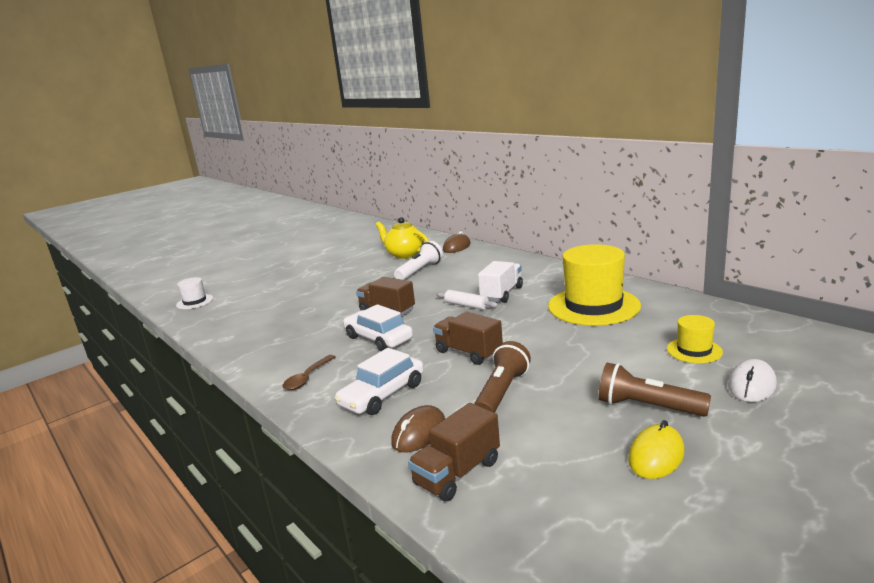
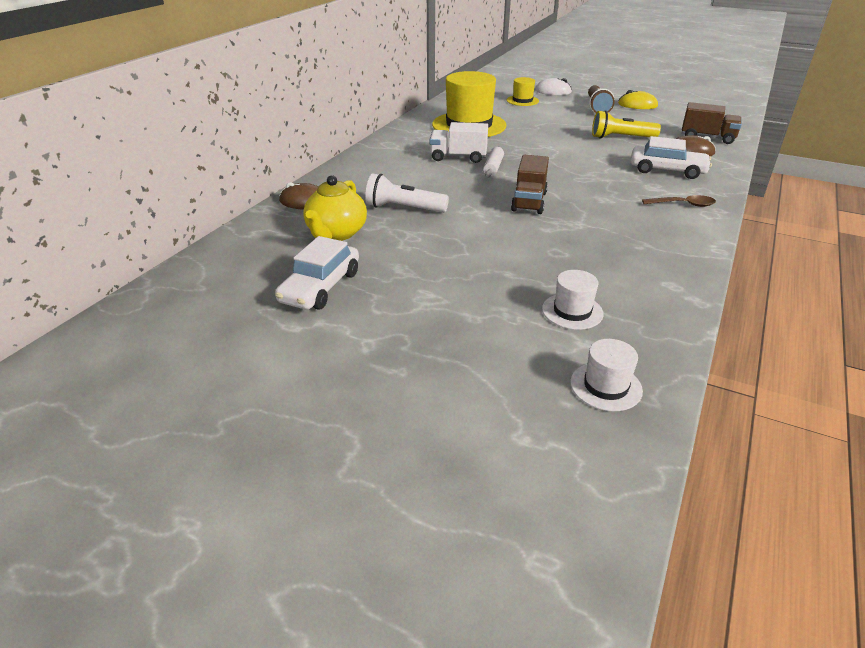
camera: 115 degrees left, 15 degrees up
white car [343,304,413,351] -> white car moved to [275,236,359,310]
brown truck [433,312,503,365] -> none
brown flashlight [474,341,531,413] -> yellow flashlight [592,110,661,139]
none -> white hat [542,270,604,330]

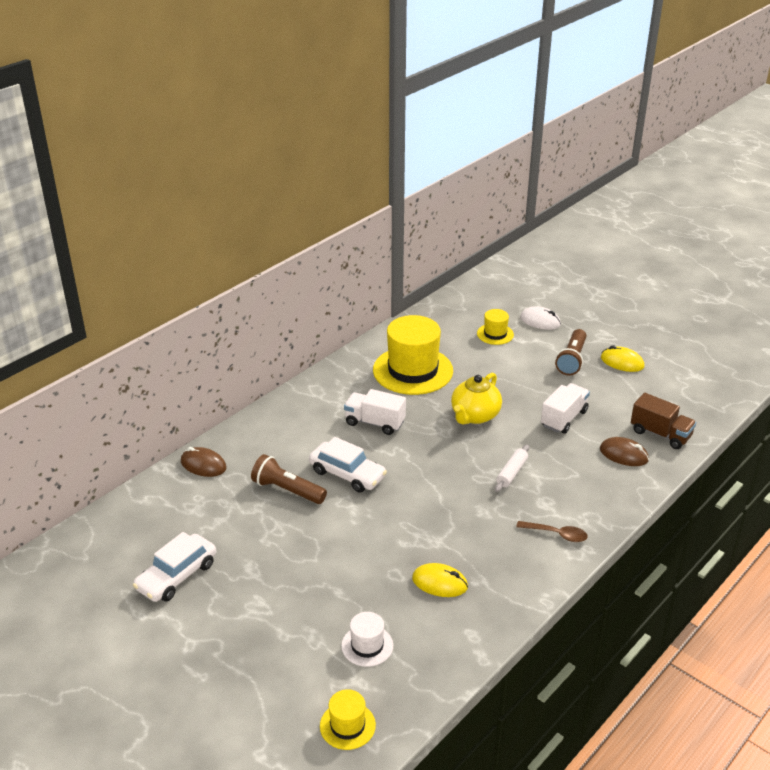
camera: 15 degrees right, 0 degrees up
yellow teapot [303,175,367,241] -> yellow teapot moved to [451,373,502,424]
white flashlight [365,173,449,213] -> brown flashlight [251,454,327,504]
white rolling pin [483,146,504,177] -> white rolling pin moved to [495,444,529,492]
brown truck [511,155,549,214] -> none
white hat [570,339,643,411] -> yellow hat [320,689,376,750]
yellow flashlight [592,110,661,139] -> white truck [541,383,590,434]
white car [631,136,712,179] -> white car moved to [309,437,387,493]
none -> yellow mouse [412,563,468,597]

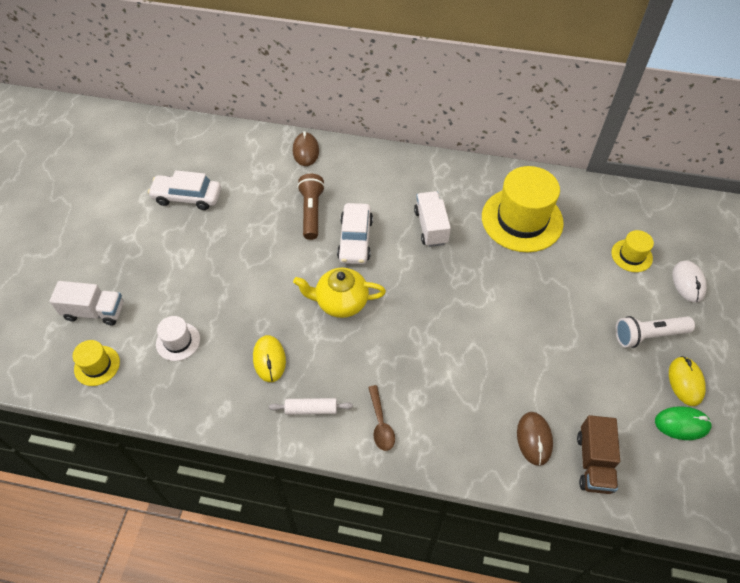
camera: 60 degrees right, 20 degrees up
yellow teapot [451,373,502,424] -> yellow teapot moved to [293,268,386,318]
white rolling pin [495,444,529,492] -> white rolling pin moved to [269,398,353,415]
white truck [541,383,590,434] -> white truck moved to [50,281,124,325]
brown flashlight [555,329,586,376] -> white flashlight [615,316,695,348]
none -> green mouse [655,406,712,440]

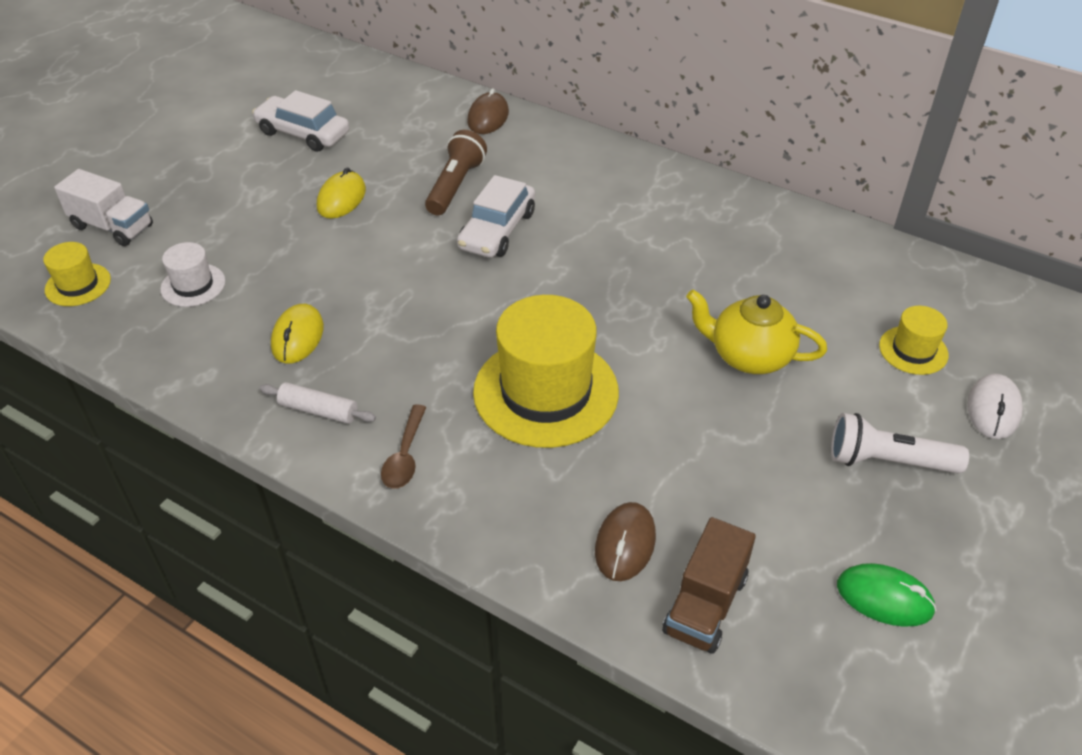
camera: 20 degrees right, 10 degrees down
yellow teapot [293,268,386,318] -> yellow teapot moved to [686,290,827,374]
white truck [414,191,451,247] -> none
yellow hat [482,166,564,252] -> yellow hat moved to [473,295,619,448]
yellow mouse [669,356,706,406] -> yellow mouse moved to [317,167,366,219]

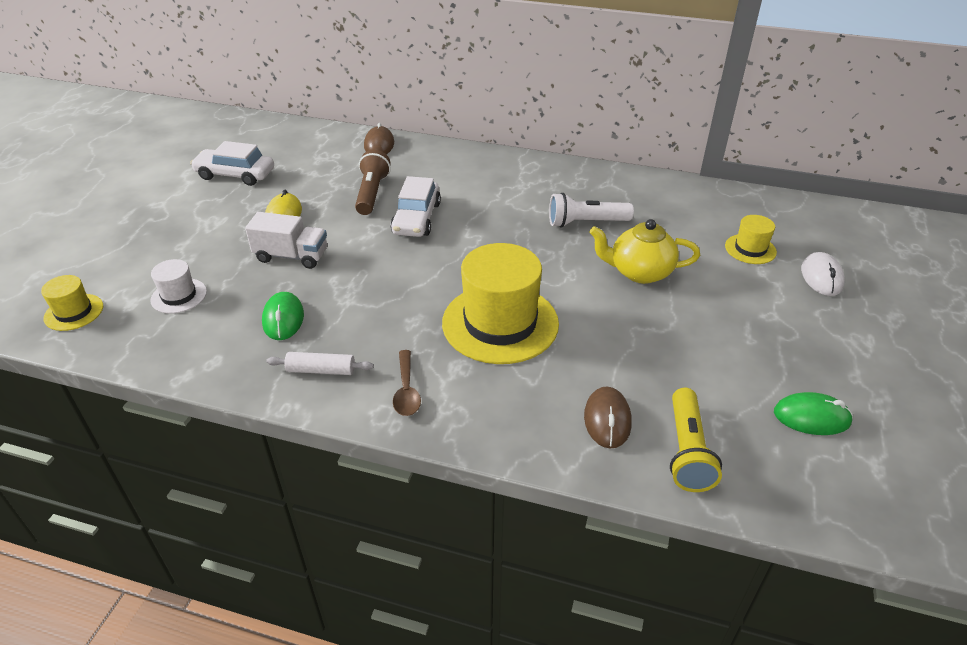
camera: 15 degrees left, 5 degrees down
white truck [54,169,153,246] -> white truck moved to [245,212,327,269]
yellow mouse [271,304,324,364] -> green mouse [262,292,304,340]
brown truck [662,517,756,654] -> yellow flashlight [670,388,722,492]
white flashlight [831,413,969,474] -> white flashlight moved to [549,193,634,228]

